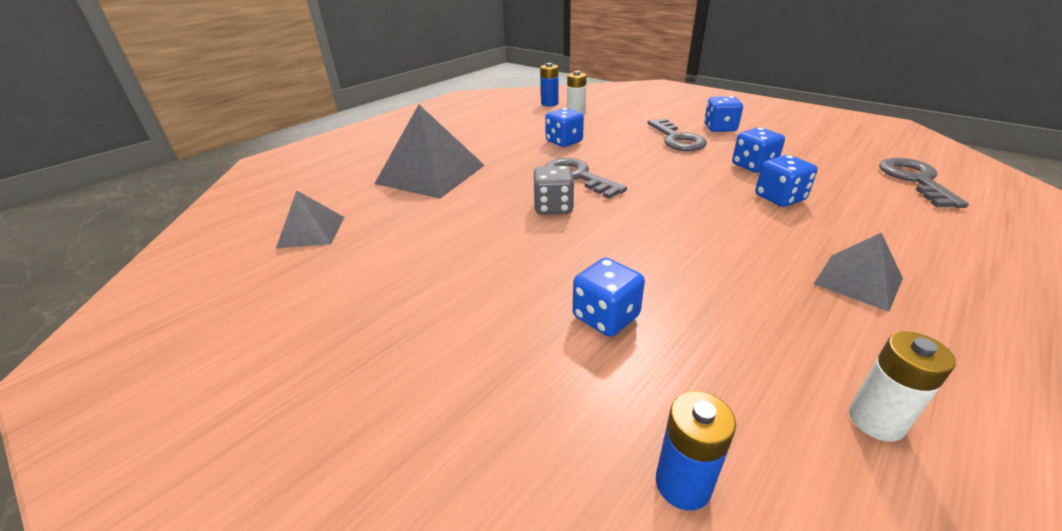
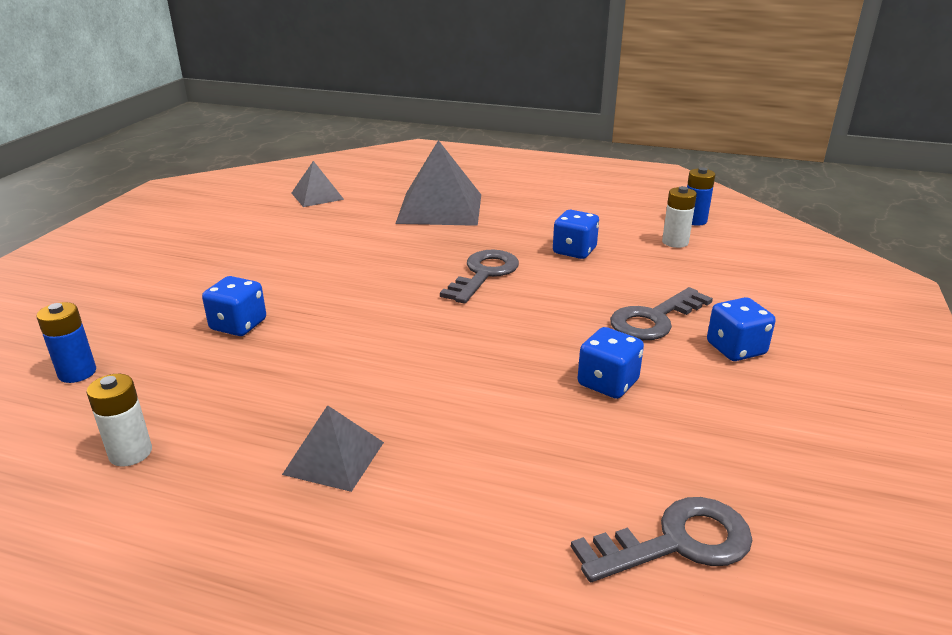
camera: 65 degrees right, 5 degrees down
grey dice [533,166,574,215] -> none
blue dice [755,155,818,207] -> none

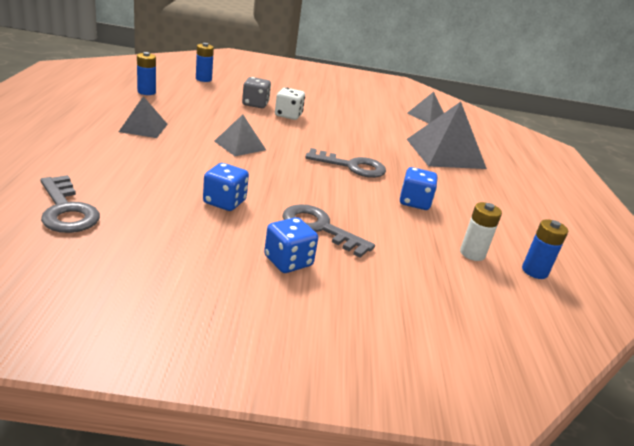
camera: 70 degrees right, 0 degrees up
white battery [86,374,152,467] -> blue battery [137,52,156,95]
blue dice [202,276,266,336] -> grey dice [242,77,271,108]
none -> grey pyramid [214,114,266,156]
none -> white dice [275,87,305,120]

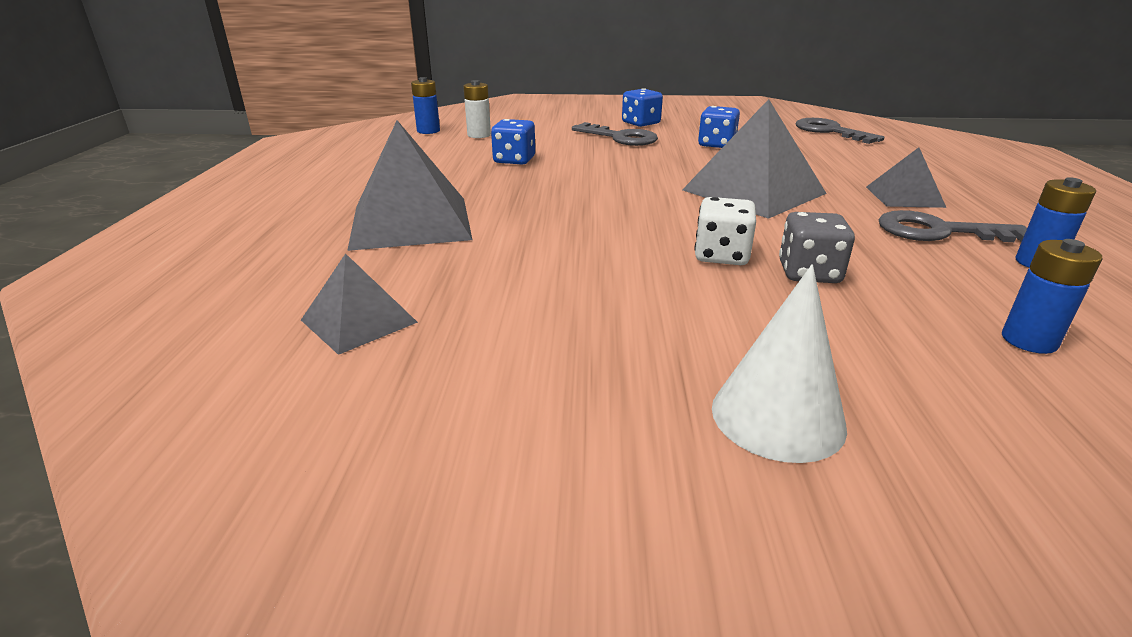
camera: 175 degrees left, 0 degrees up
grey pyramid [214,114,266,156] -> grey pyramid [682,99,827,219], size x1.83
grey key [305,148,386,178] -> grey key moved to [878,210,1027,242]
none -> white cone [712,264,847,463]

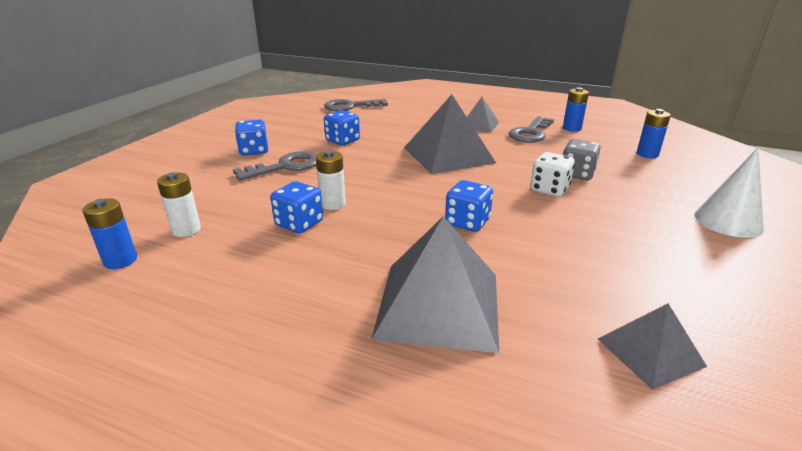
camera: 70 degrees left, 0 degrees up
none -> white battery [316,150,346,210]
none -> blue dice [445,180,493,232]

